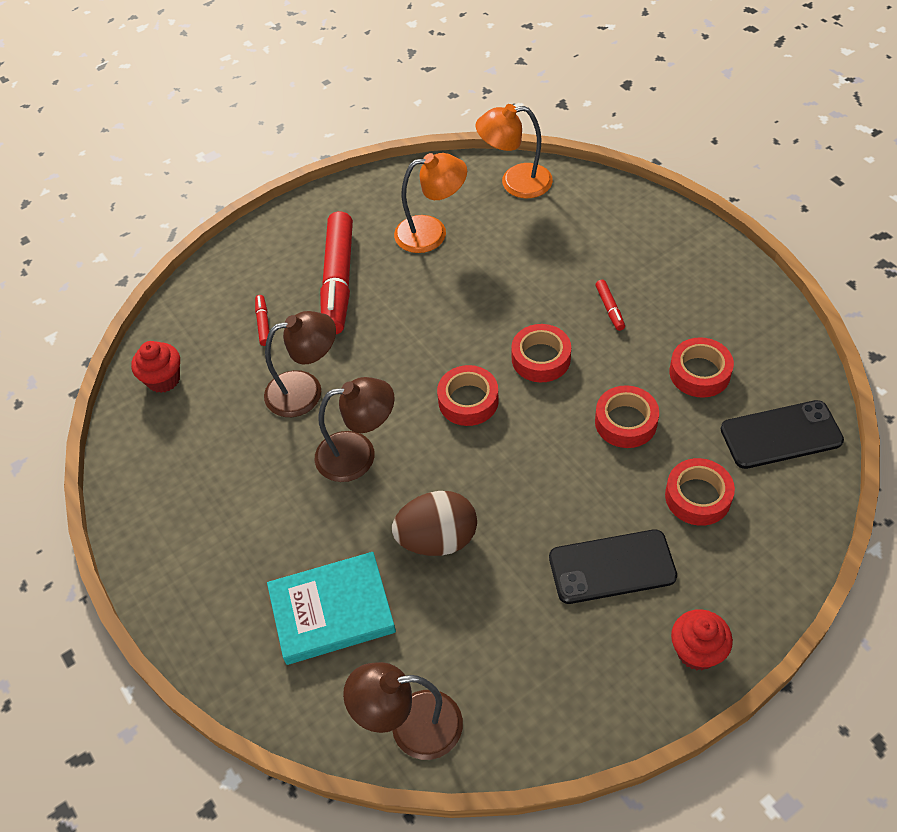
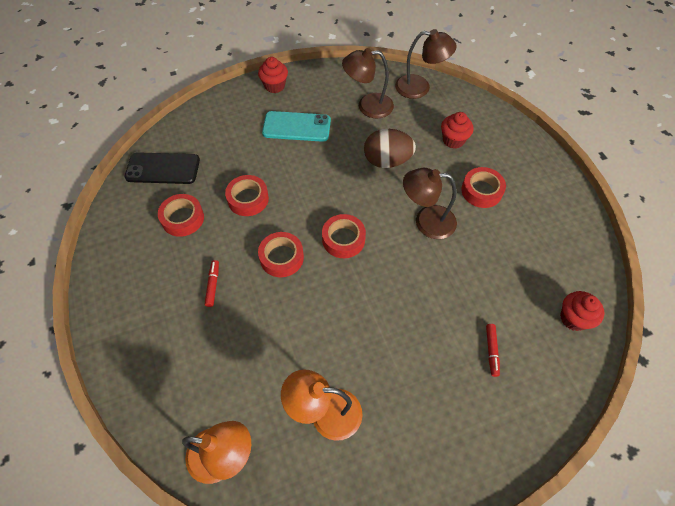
camera: 170 degrees left, 5 degrees up
brown lamp [264,311,336,417] -> brown lamp moved to [342,48,394,118]
turquoise book [267,552,396,665] -> red cupcake [441,112,474,149]
red marker [320,211,353,334] -> none
black phone [549,530,677,604] -> turquoise phone [262,111,331,142]
red tape [665,458,735,526] -> red tape moved to [461,167,506,208]

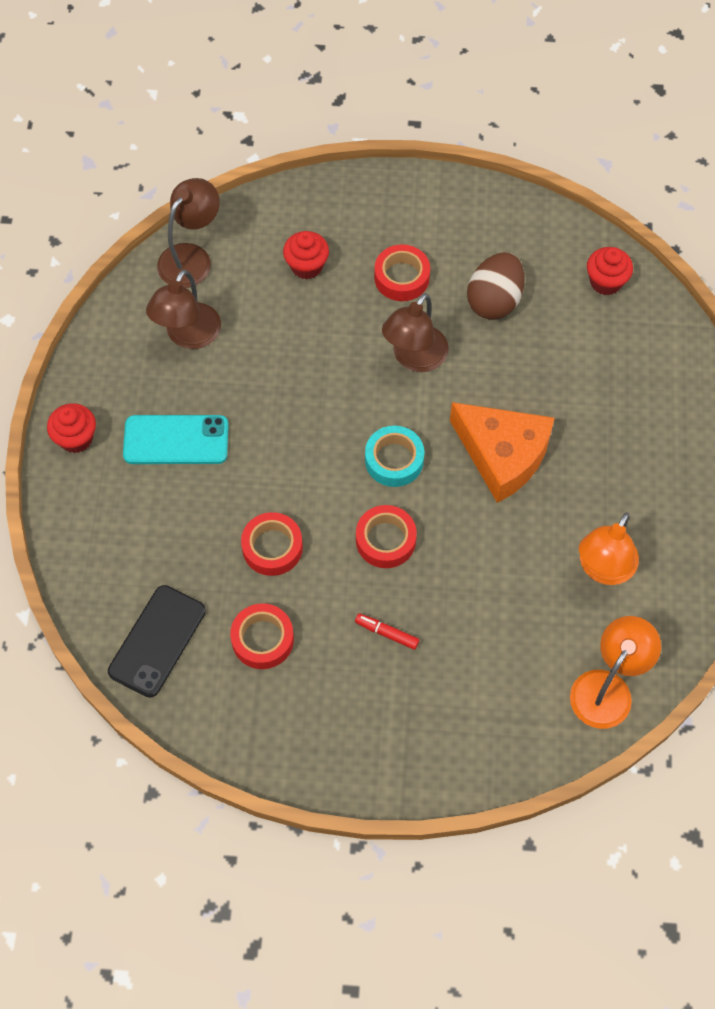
camera: 65 degrees left, 5 degrees up
turquoise phone [262,111,331,142] -> turquoise phone turned 60 degrees clockwise [123,415,229,464]
red tape [322,214,366,258] -> turquoise tape [365,426,424,487]
brown egg [364,129,416,168] -> brown egg moved to [467,252,525,320]
red marker [486,324,500,377] -> none
none -> orange cheese [450,402,554,503]

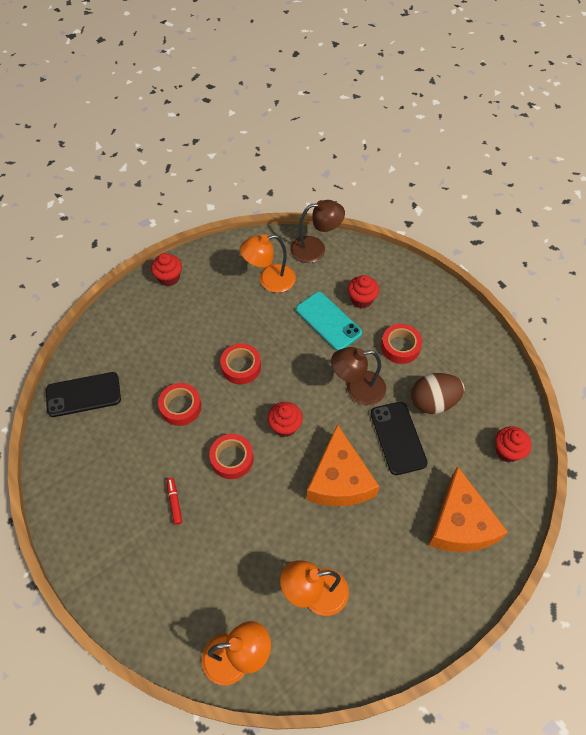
camera: 50 degrees right, 5 degrees down
turquoise phone [123,415,229,464] -> turquoise phone moved to [296,292,362,351]
brown lamp [146,270,221,349] -> orange lamp [240,234,296,293]
red tape [230,603,294,669] -> red tape moved to [220,343,261,384]
turquoise tape [365,426,424,487] -> red cupcake [268,402,303,437]
none -> black phone [370,402,428,475]
none -> orange cheese [428,466,508,552]

